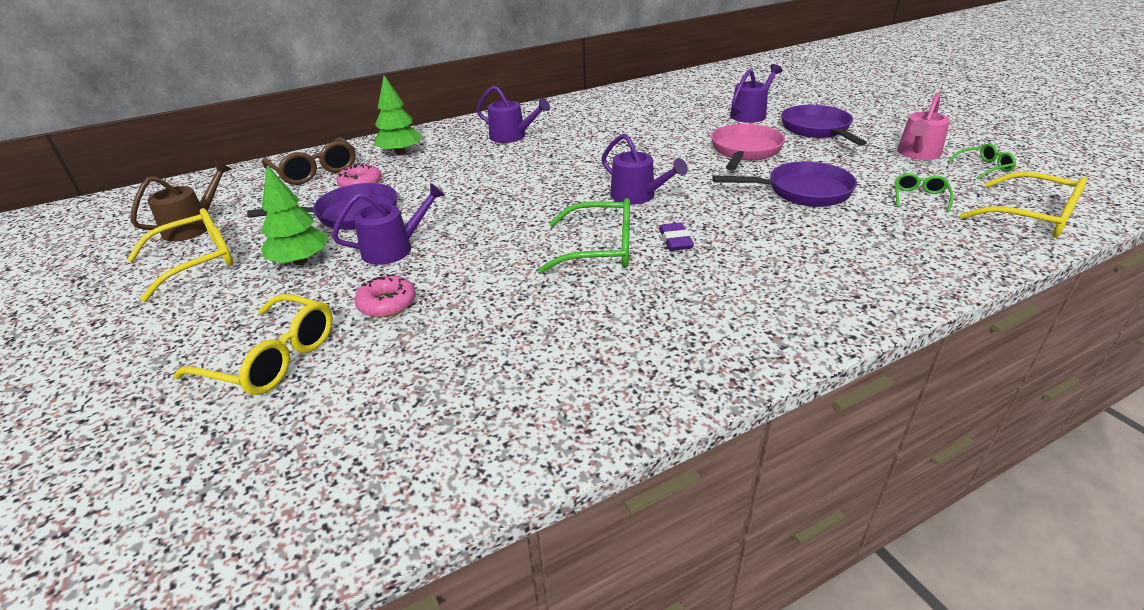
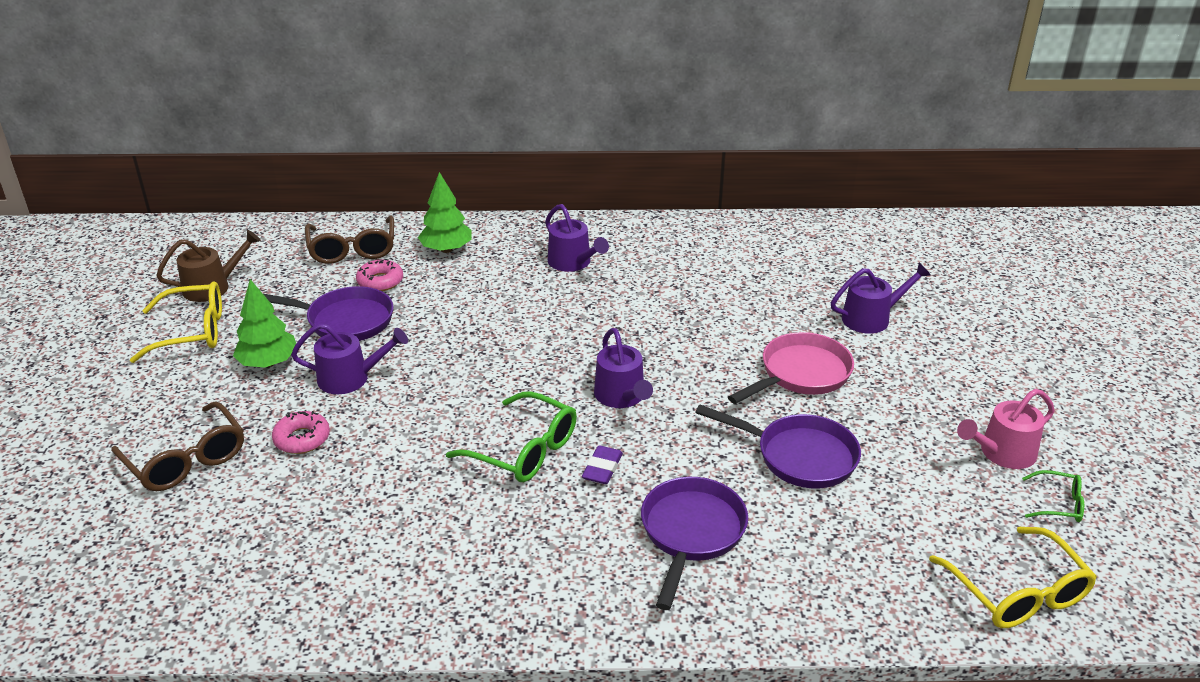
camera: 25 degrees right, 0 degrees up
yellow glasses [174,294,333,395] -> brown glasses [111,401,244,491]
purple pan [781,105,867,146] -> purple pan moved to [641,477,748,610]
green glasses [895,173,954,212] -> none

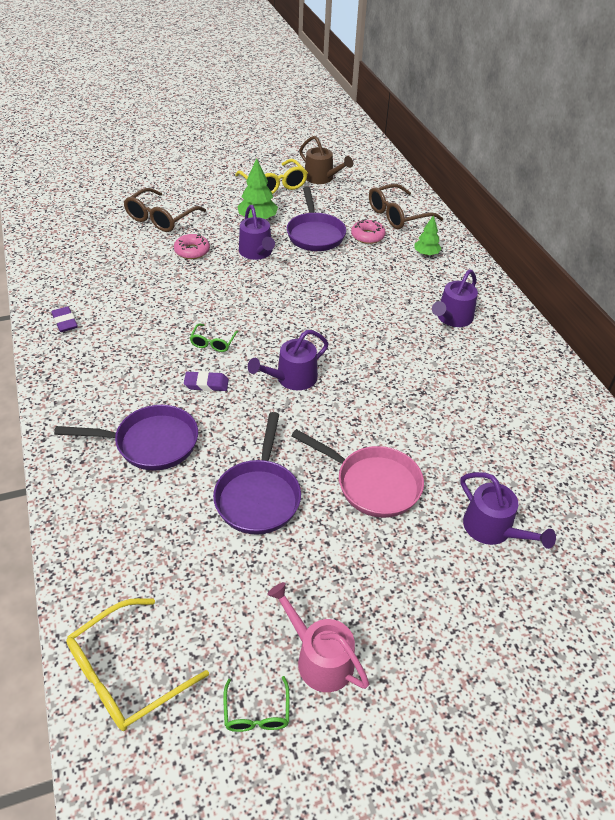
camera: 70 degrees right, 10 degrees up
green tree [418,172,472,253] -> green tree [415,215,442,256], size x0.64
green glasses [446,391,577,482] -> green glasses [190,324,239,352], size x0.53
none -> purple eraser [52,306,78,332]

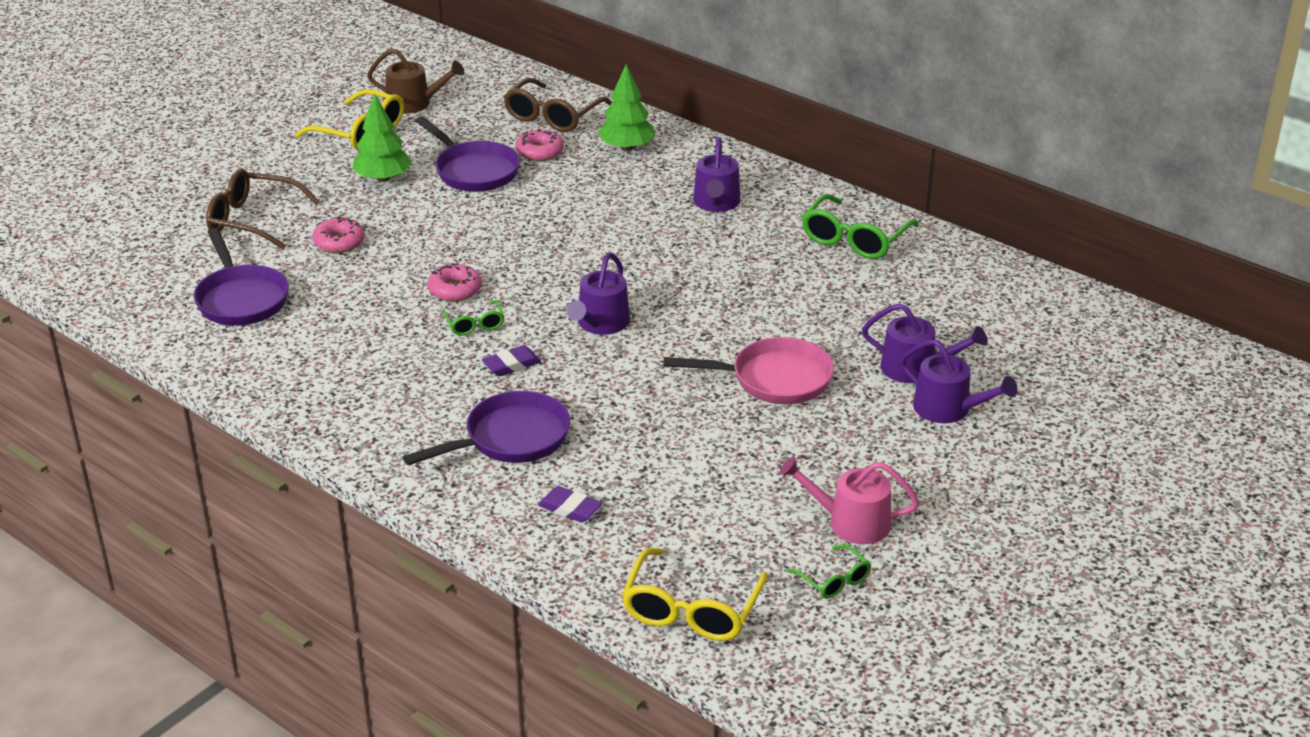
camera: 30 degrees left, 10 degrees down
purple eraser [52,306,78,332] -> purple eraser moved to [538,486,602,522]
brown glasses [124,188,206,232] -> brown glasses turned 105 degrees clockwise [206,169,320,250]
purple pan [213,412,301,535] -> purple pan moved to [194,228,289,325]
purple watering can [239,205,275,260] -> purple watering can moved to [900,339,1018,423]
green tree [415,215,442,256] -> green tree [598,64,655,151], size x1.55
none -> pink donut [428,263,482,301]
none -> green glasses [802,194,919,259]

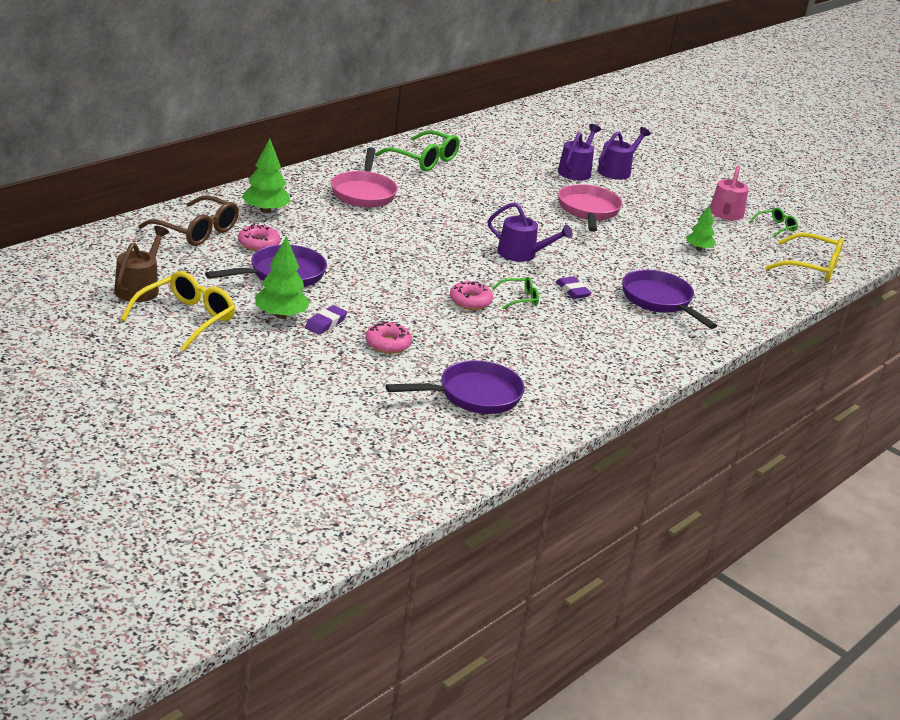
camera: 90 degrees left, 5 degrees down
brown glasses [206,169,320,250] -> none
purple eraser [538,486,602,522] -> purple eraser moved to [305,305,347,335]
purple watering can [693,137,740,212] -> pink pan [331,148,398,208]
none -> green tree [686,205,716,250]

